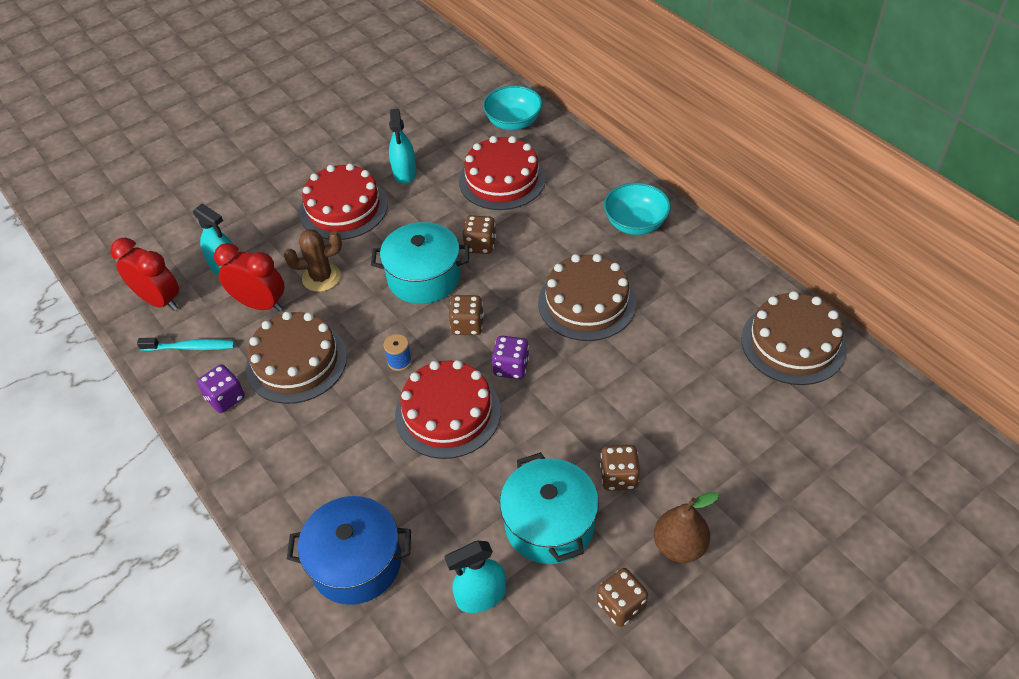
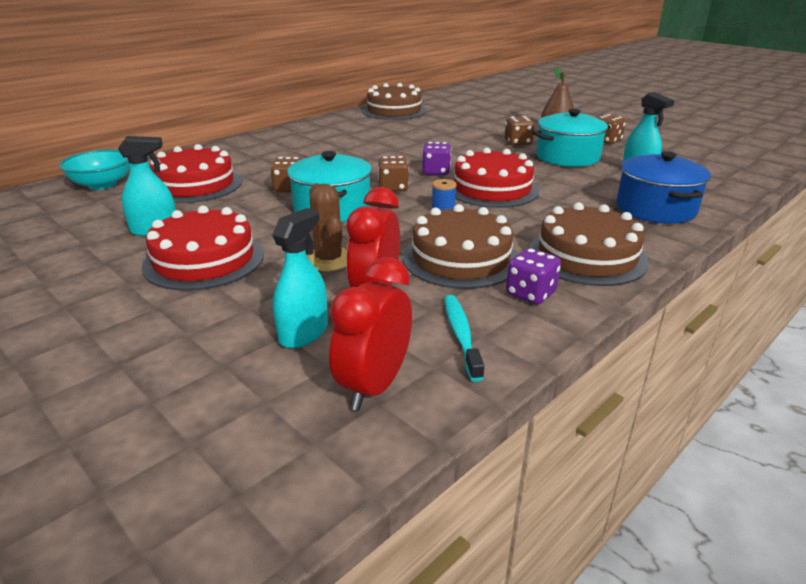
camera: 100 degrees left, 20 degrees down
brown cake [538,254,636,341] -> brown cake moved to [529,202,649,286]
turquoise bowl [604,183,671,235] -> none

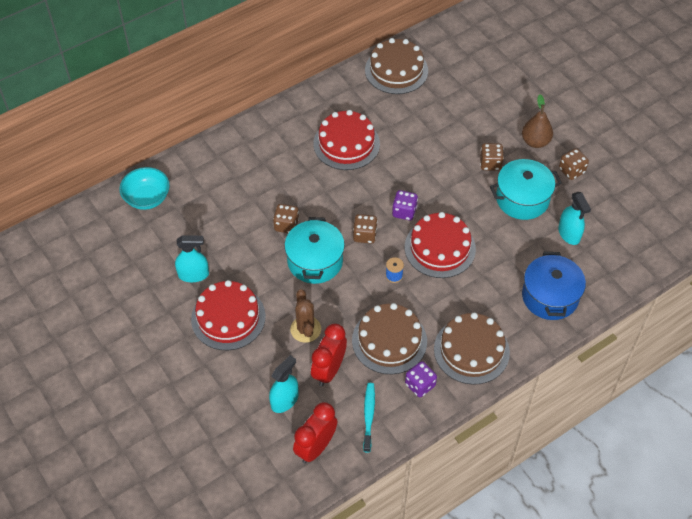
camera: 10 degrees right, 25 degrees up
red cake [150,144,242,203] -> red cake moved to [314,110,380,170]

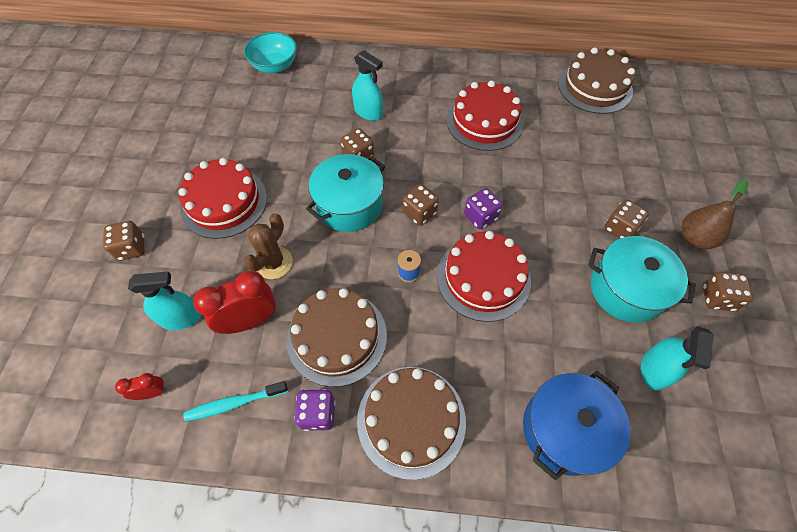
camera: 40 degrees right, 5 degrees up
turquoise spray bottle [175,235,209,282] -> turquoise spray bottle moved to [352,50,383,121]
red clock [293,402,337,463] -> red clock [115,373,167,400], size x0.51
turquoise toothbrush [363,383,375,453] -> turquoise toothbrush turned 150 degrees counterclockwise [183,381,288,421]
none -> brown dice [103,221,145,261]

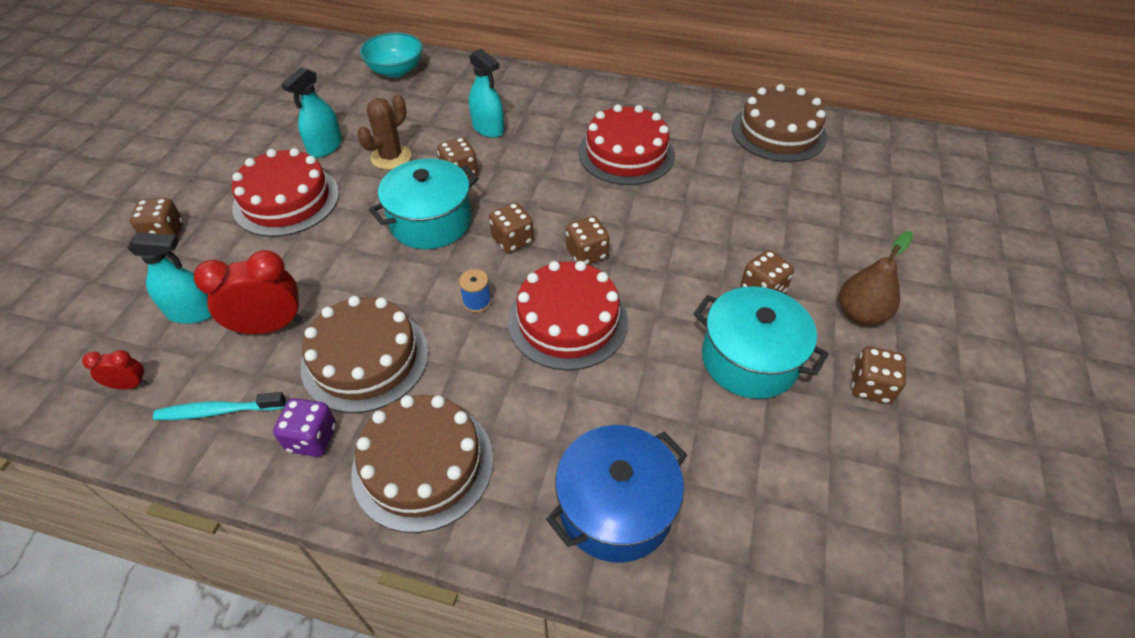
camera: 10 degrees right, 10 degrees down
brown cactus [243,213,293,279] -> brown cactus moved to [357,95,411,170]
purple dice [464,188,503,229] -> brown dice [566,216,610,265]
turquoise spray bottle [641,326,714,391] -> turquoise spray bottle moved to [281,67,342,158]

